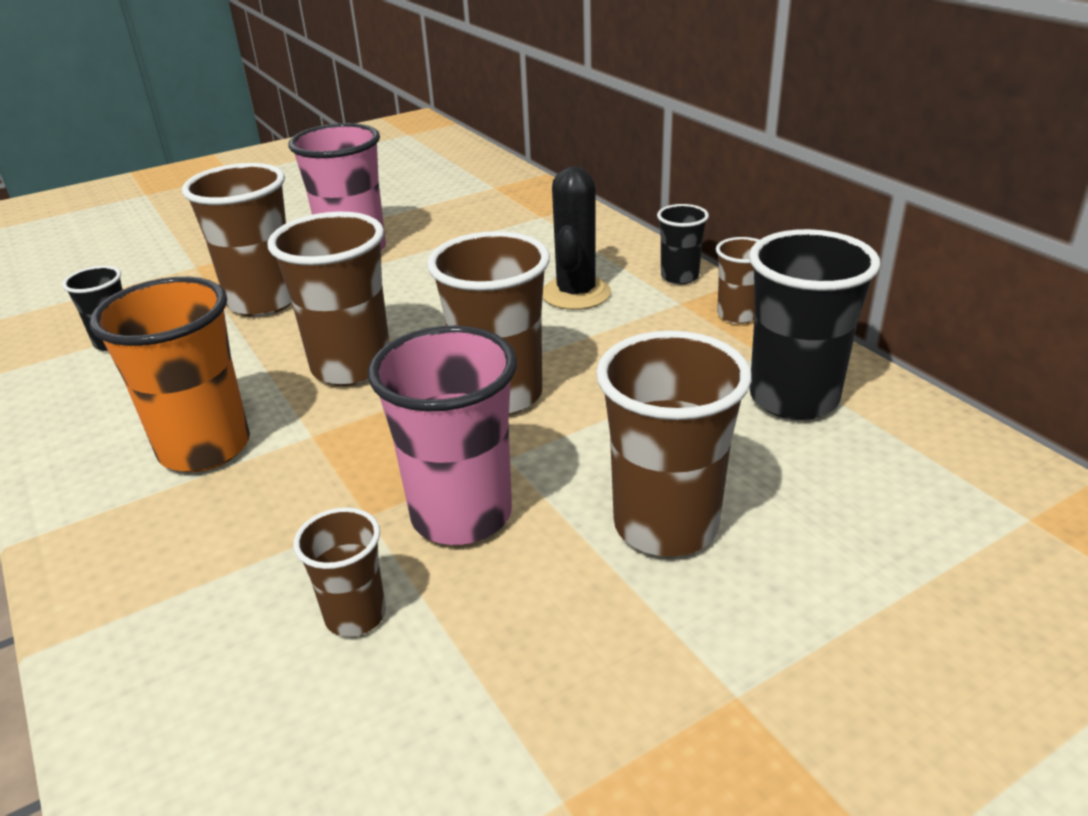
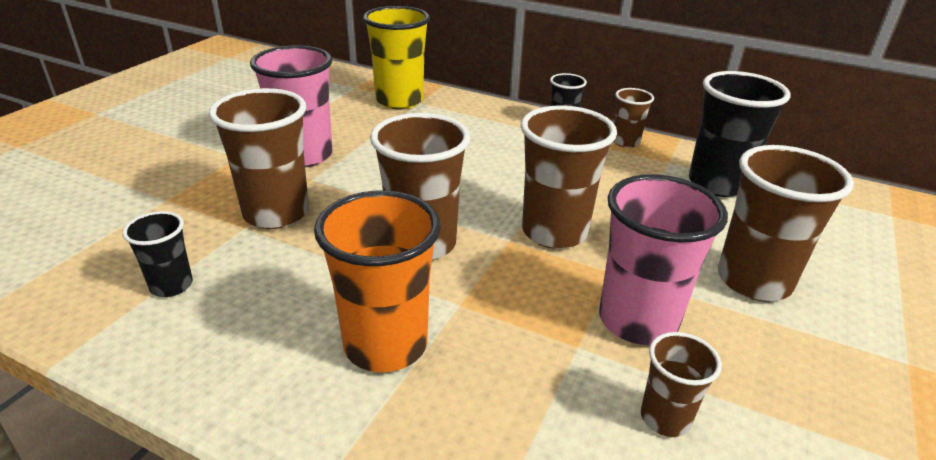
camera: 35 degrees left, 0 degrees up
black cactus [543,166,611,310] -> none
none -> yellow cup [363,6,430,109]

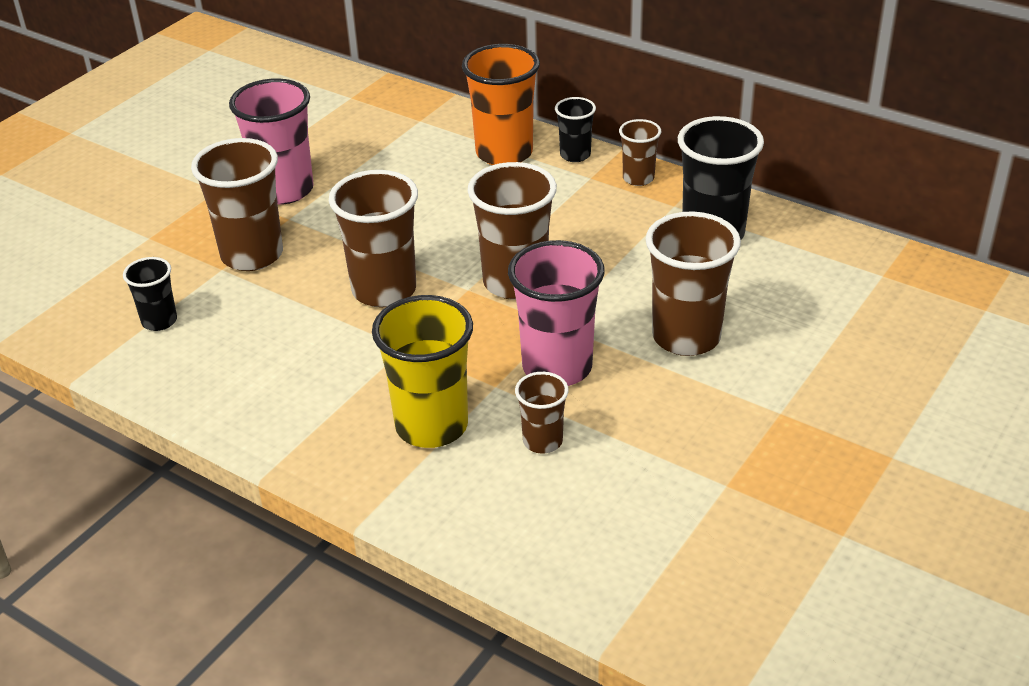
camera: 10 degrees right, 5 degrees up
orange cup [314,190,441,372] -> orange cup moved to [462,44,540,165]
yellow cup [363,6,430,109] -> yellow cup moved to [372,295,473,448]

